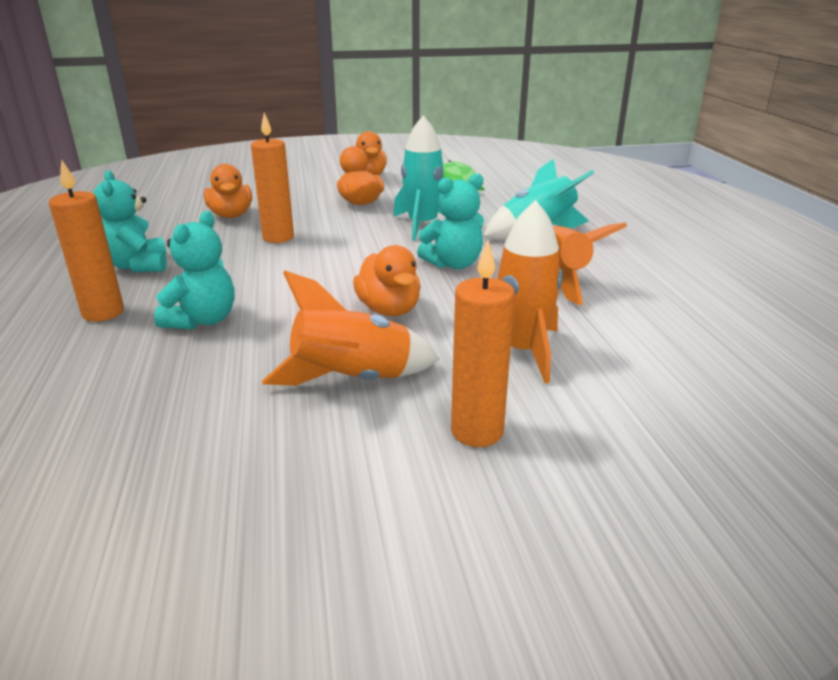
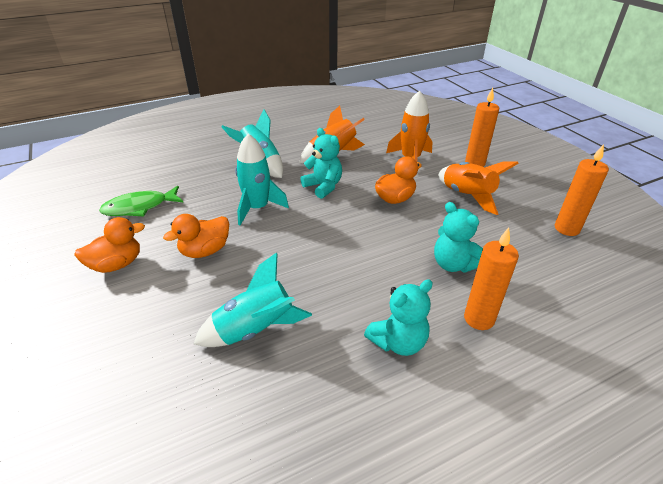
camera: 105 degrees left, 10 degrees up
turquoise teddy bear [154,211,235,330] -> turquoise teddy bear turned 135 degrees counterclockwise [434,202,483,273]
orange duck [204,164,252,218] -> turquoise rocket [194,252,312,347]
orange candle [251,112,294,243] -> orange candle moved to [555,144,609,236]

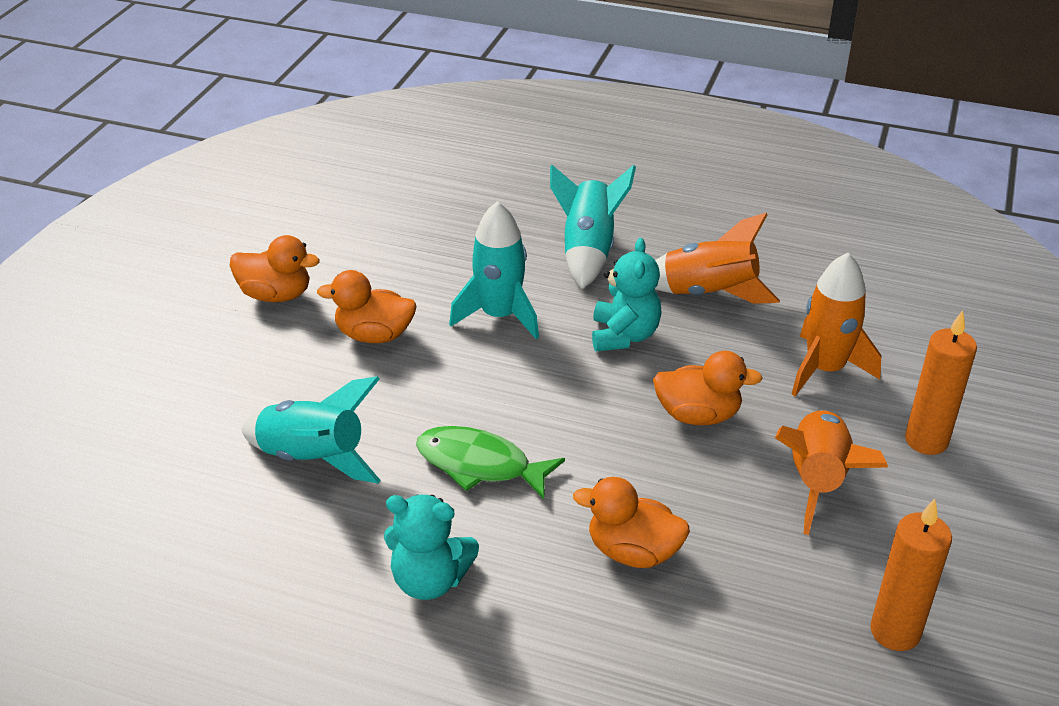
camera: 45 degrees right, 0 degrees up
green fish [99,186,183,217] -> green fish moved to [416,426,565,499]
turquoise teddy bear [434,202,483,273] -> orange duck [573,477,690,568]
orange candle [464,228,519,330] -> none

